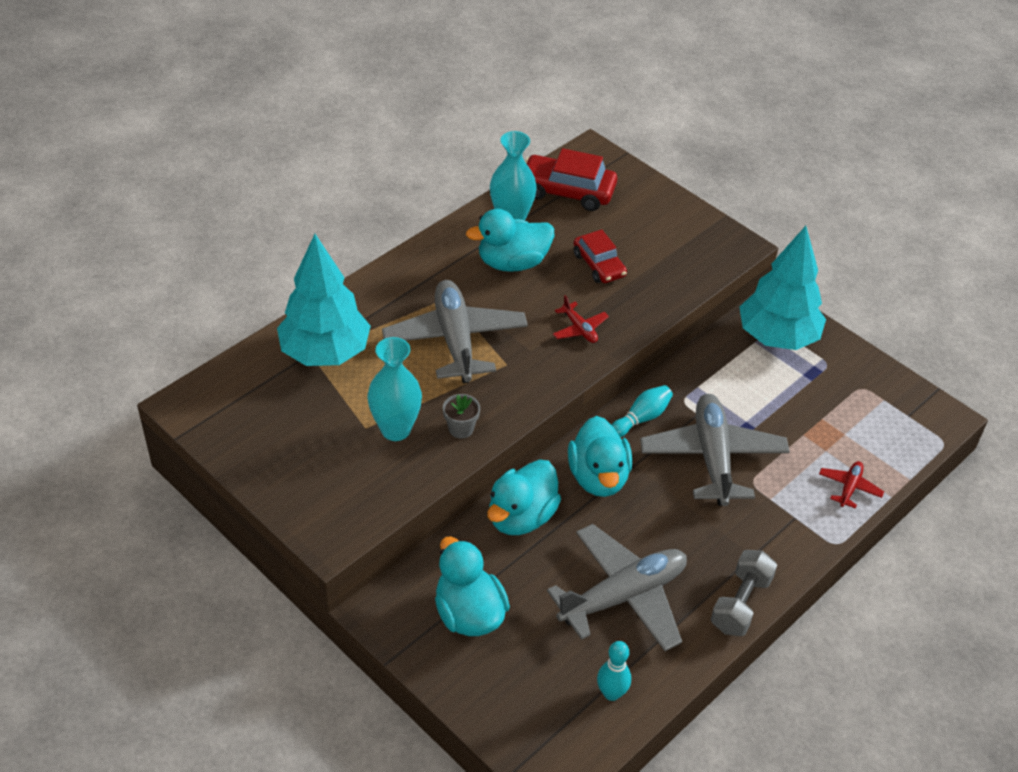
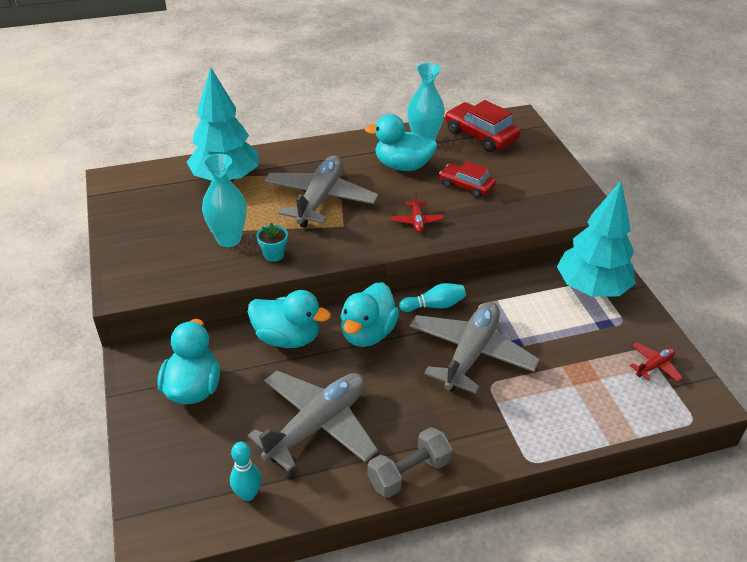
camera: 30 degrees right, 5 degrees down
grey flower pot [443,394,480,439] -> turquoise flower pot [257,223,288,262]
turquoise duck [487,459,561,535] -> turquoise duck turned 135 degrees counterclockwise [248,290,331,348]
grey plane [547,524,687,651] -> grey plane turned 45 degrees counterclockwise [248,371,378,472]
red car [573,230,627,283] -> red car turned 120 degrees clockwise [439,161,496,198]
red plane [819,461,884,509] -> red plane moved to [630,342,683,382]

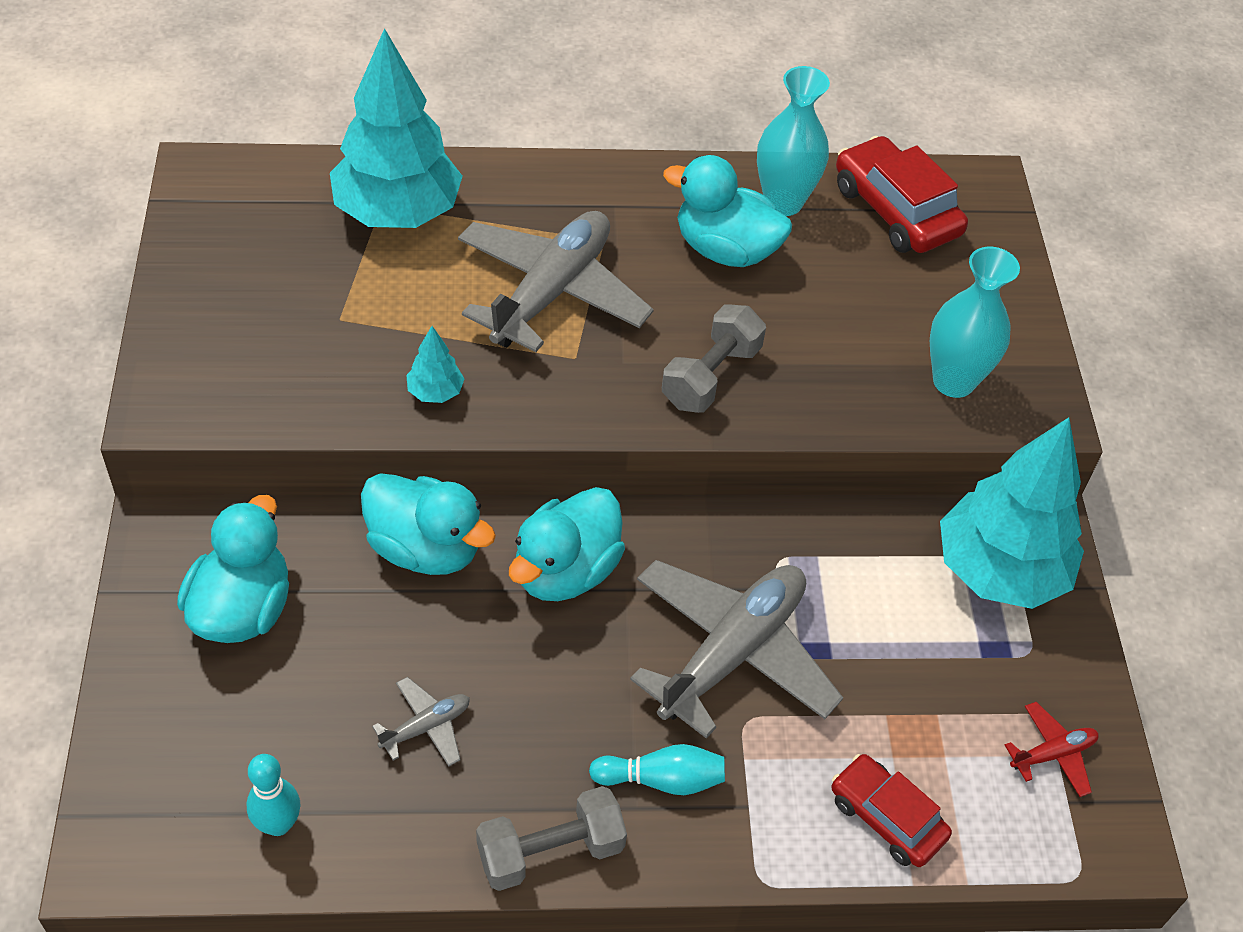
camera: 10 degrees right, 10 degrees up
turquoise vase [202,154,247,247] -> turquoise vase moved to [930,247,1020,398]
grey plane [248,371,378,472] -> grey plane [372,677,470,766], size x0.44
turquoise flower pot [257,223,288,262] -> turquoise tree [406,326,465,403]
red plane [391,192,444,233] -> grey dumbbell [662,305,766,413]
turquoise bowling pin [399,283,466,312] -> turquoise bowling pin moved to [589,744,725,795]
red car [439,161,496,198] -> red car moved to [831,754,952,867]

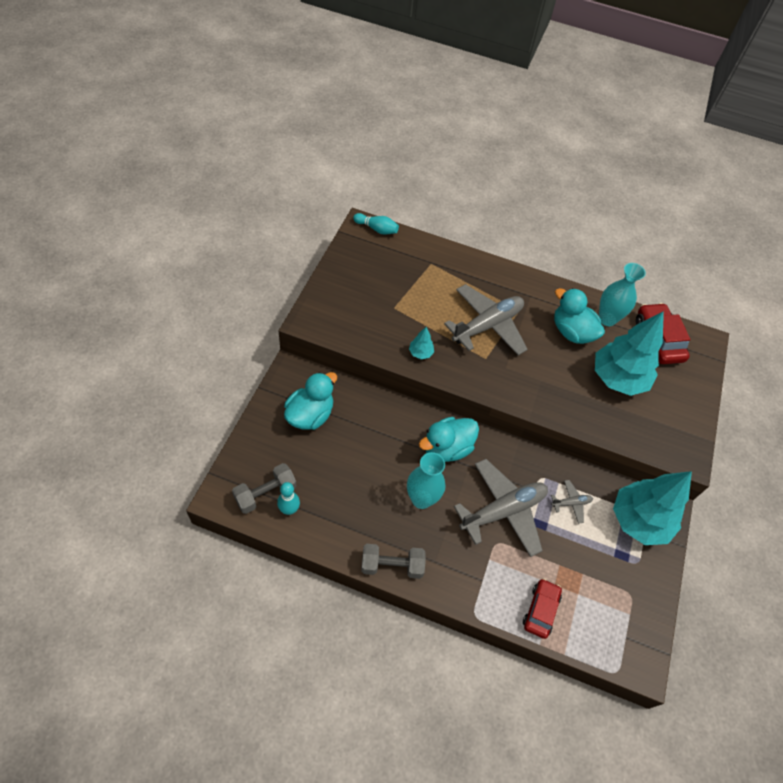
camera: 20 degrees right, 5 degrees up
turquoise tree [330,28,462,228] -> turquoise tree moved to [595,311,664,396]
turquoise duck [361,473,496,575] -> none
grey plane [372,677,470,766] -> grey plane moved to [551,480,593,524]
turquoise bowling pin [589,744,725,795] -> turquoise bowling pin moved to [353,213,399,235]
grey dumbbell [662,305,766,413] -> grey dumbbell moved to [232,463,296,514]
red car [831,754,952,867] -> red car turned 45 degrees clockwise [523,578,562,639]
turquoise vase [930,247,1020,398] -> turquoise vase moved to [407,452,445,509]
red plane [1005,702,1099,797] -> none

